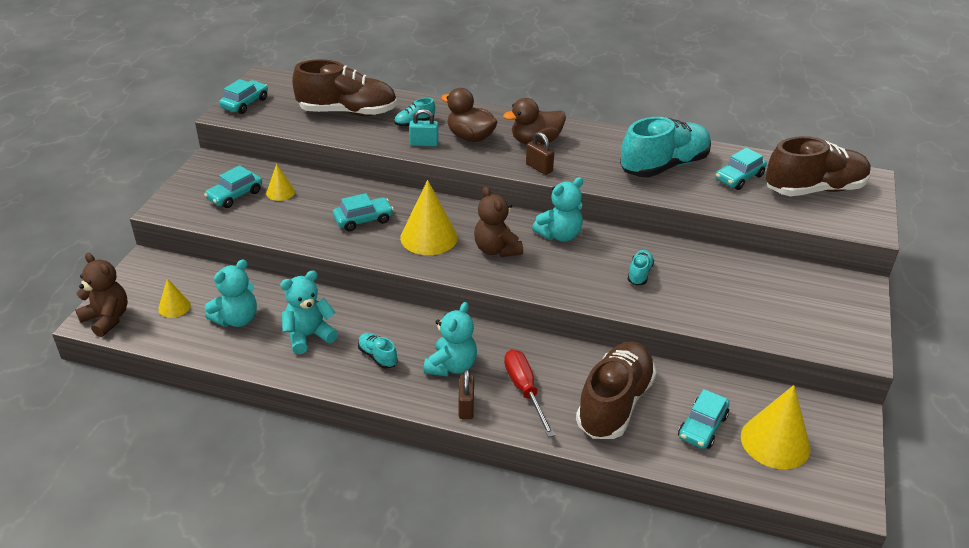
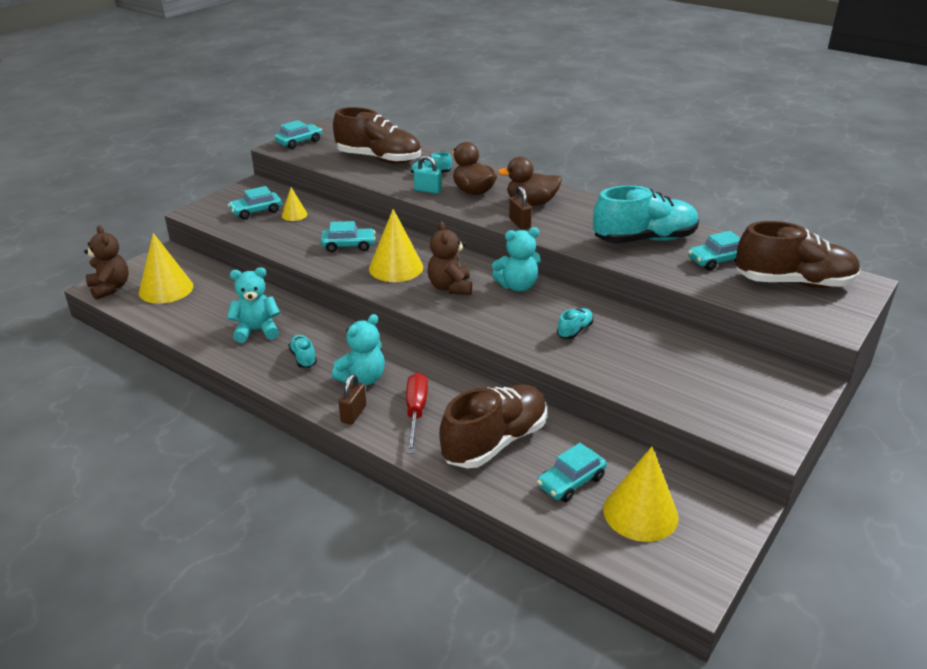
camera: 20 degrees right, 5 degrees down
yellow cone [158,278,191,318] -> yellow cone [139,233,193,304], size x1.90
turquoise teddy bear [205,259,257,327] -> none

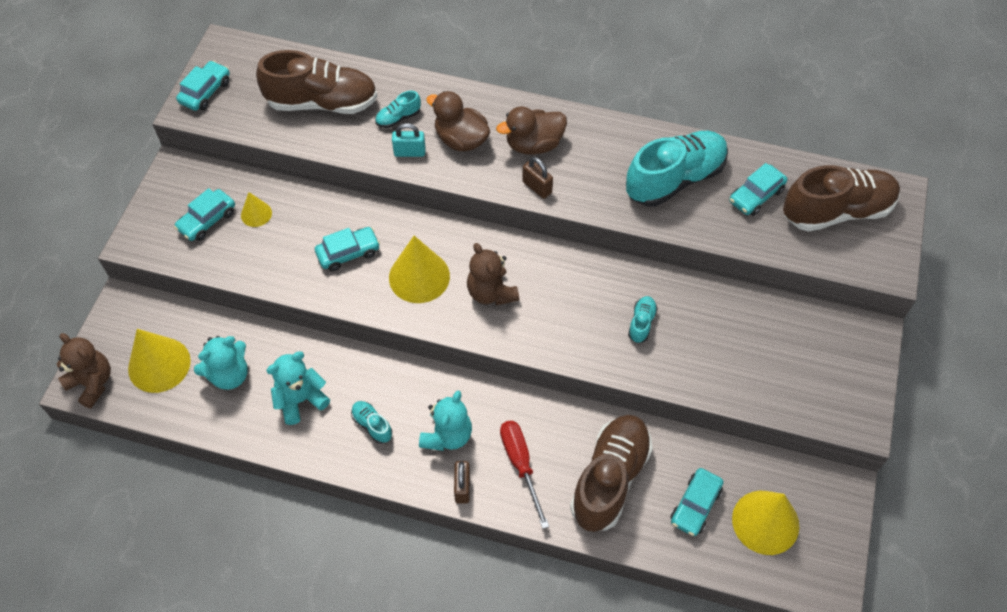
camera: 20 degrees left, 25 degrees up
turquoise teddy bear [492,227,541,291] -> turquoise teddy bear moved to [194,336,248,390]

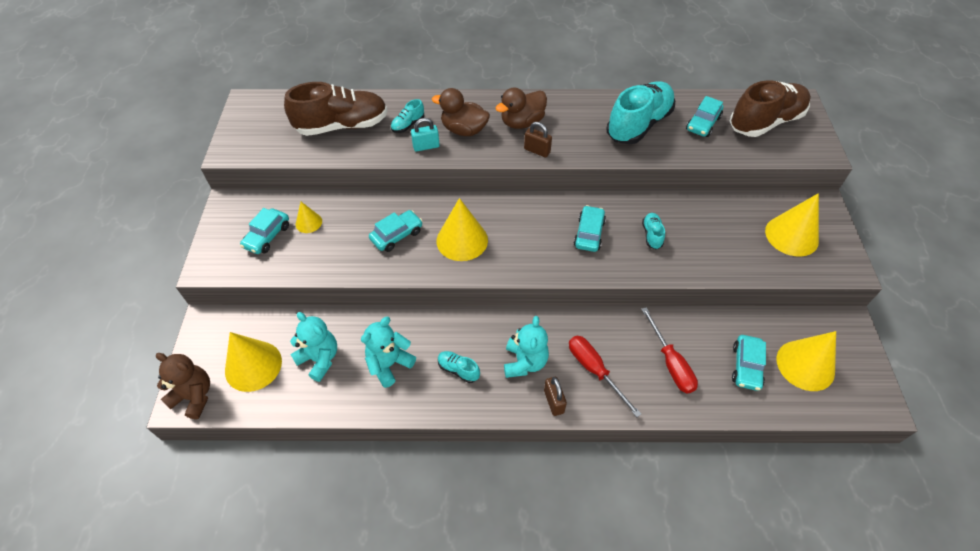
camera: 15 degrees left, 5 degrees down
turquoise car [176,61,230,111] -> turquoise car moved to [574,205,606,252]
turquoise teddy bear [194,336,248,390] -> turquoise teddy bear turned 90 degrees counterclockwise [290,312,337,382]
brown teddy bear [467,243,519,305] -> none
brown shoe [570,415,653,532] -> red screwdriver [641,307,698,393]
none -> yellow cone [765,193,819,257]

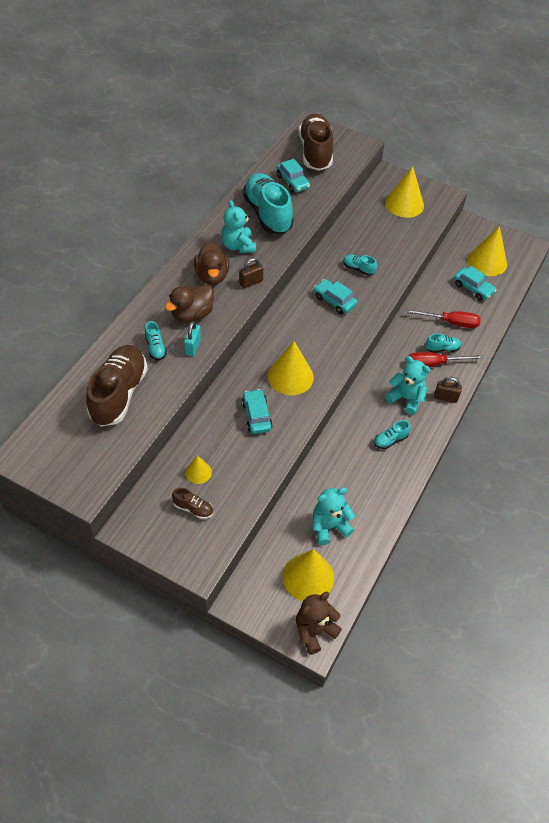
camera: 65 degrees left, 0 degrees up
turquoise car [240,208,289,254] -> brown shoe [172,488,214,519]
turquoise teddy bear [361,317,416,388] -> turquoise teddy bear moved to [221,200,256,253]
none -> turquoise shoe [425,334,461,353]

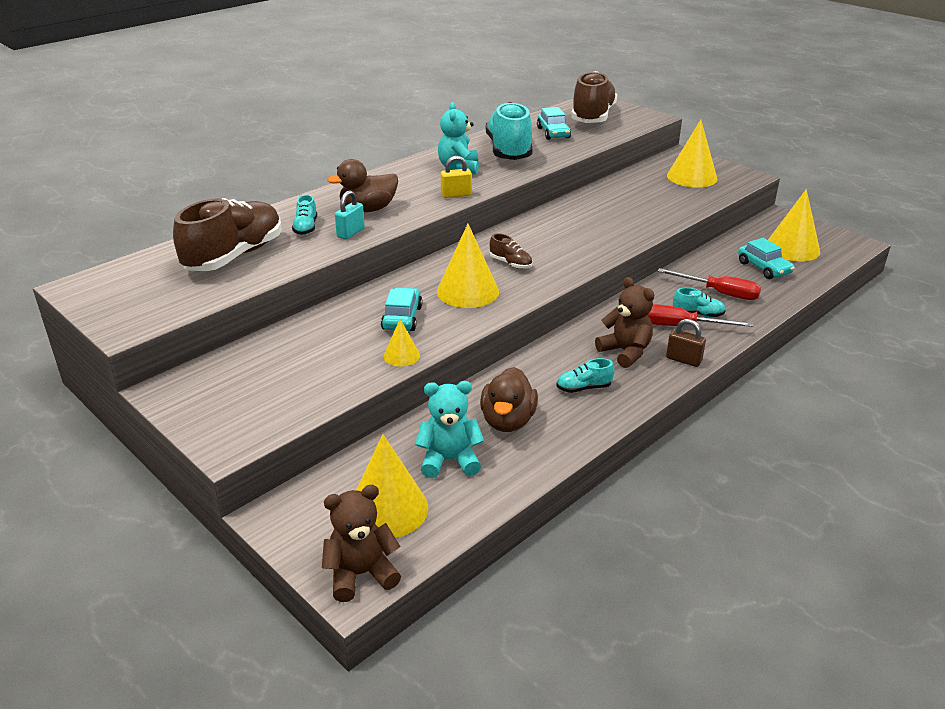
camera: 20 degrees right, 20 degrees down
brown shoe [172,488,214,519] -> brown shoe moved to [490,233,532,269]
yellow cone [185,455,212,484] -> yellow cone moved to [384,319,420,367]
brown duck [194,241,229,285] -> brown duck moved to [480,367,538,432]
brown padlock [239,258,264,288] -> yellow padlock [441,156,472,198]
turquoise car [314,279,357,314] -> none
turquoise shoe [343,255,377,276] -> none
turquoise teddy bear [385,356,431,415] -> brown teddy bear [595,277,654,368]

